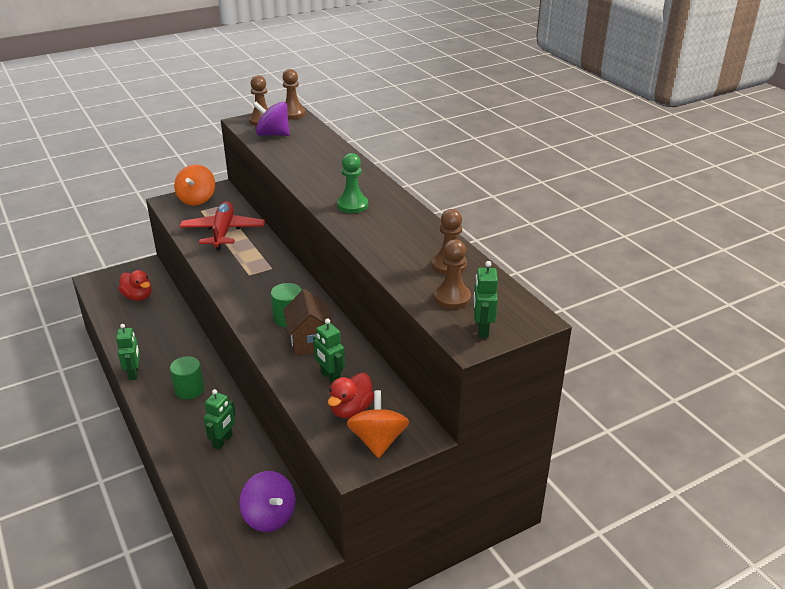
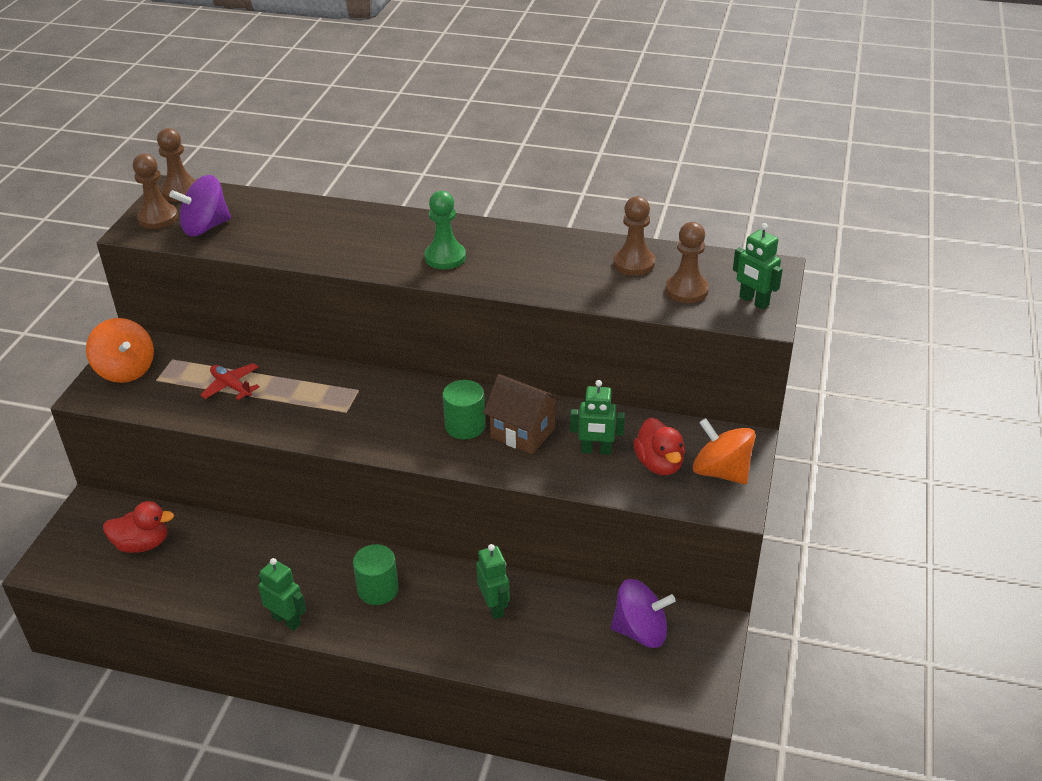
camera: 45 degrees left, 5 degrees up
red plane [179,201,265,250] -> red plane [200,363,260,400], size x0.53

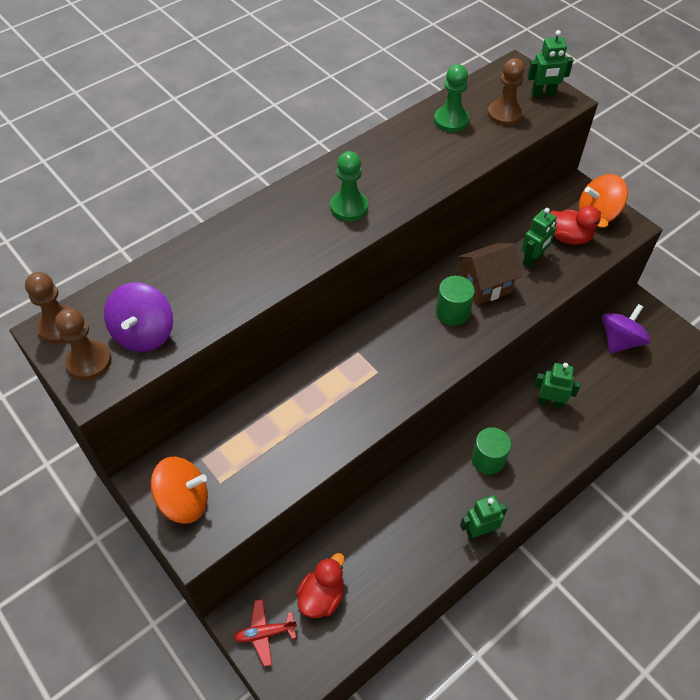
camera: 55 degrees left, 15 degrees up
red plane [200,363,260,400] -> red plane moved to [234,599,297,667]
brown pawn [613,196,655,276] -> green pawn [434,64,469,132]

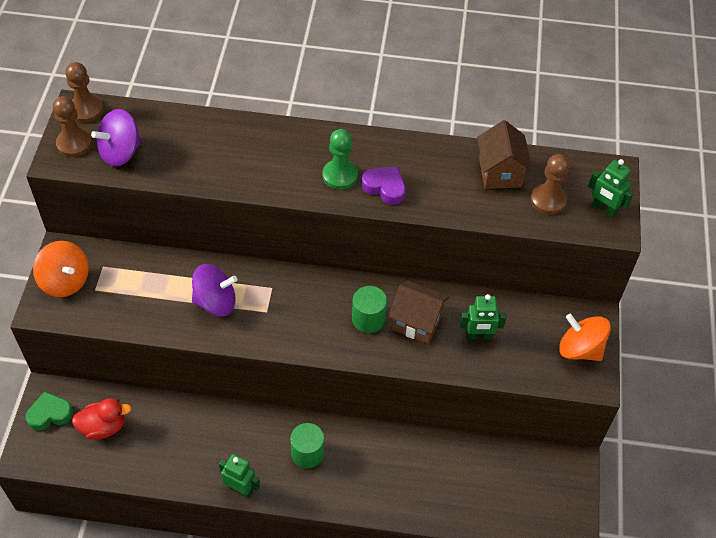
camera: 45 degrees right, 0 degrees up
red plane [234,599,297,667] -> green heart [26,391,73,431]
green pawn [434,64,469,132] -> brown house [477,120,532,189]
green robot [534,363,581,409] -> none
red duck [550,206,609,245] -> none
purple spinning top [602,304,651,354] -> purple spinning top moved to [192,264,237,317]
none -> purple heart [362,166,406,205]

